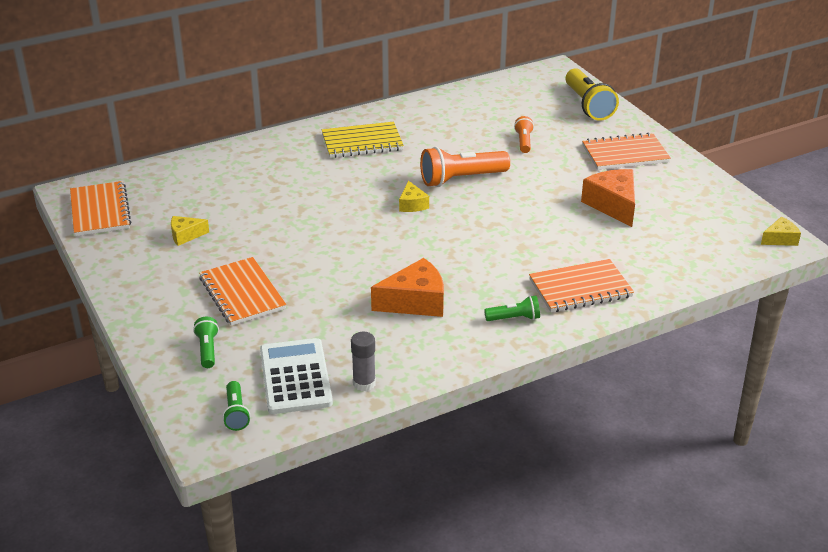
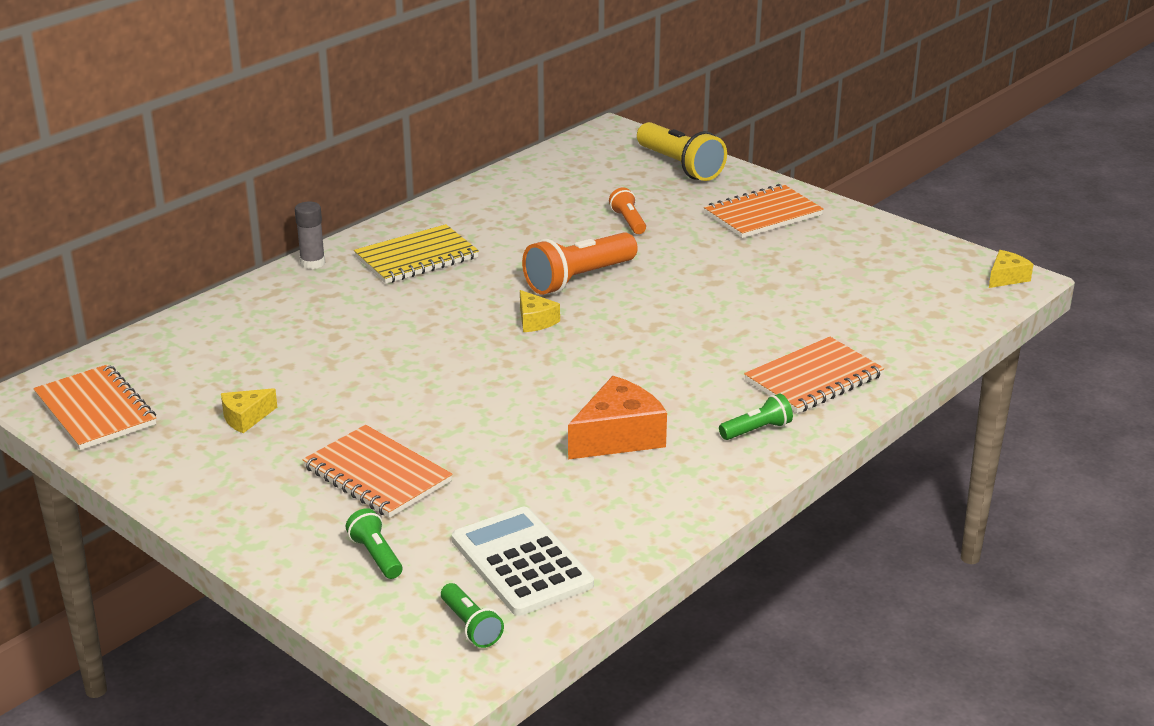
camera: 20 degrees left, 5 degrees down
grey glue stick [351,332,376,391] -> grey glue stick moved to [295,202,325,269]
orange cheese [581,169,635,227] -> none

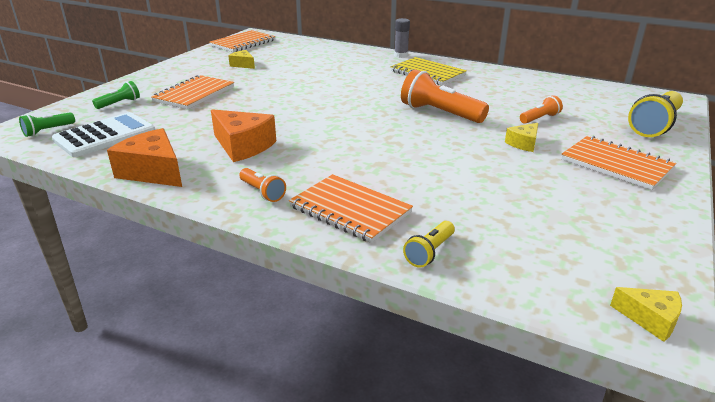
camera: 75 degrees right, 0 degrees up
yellow cheese [520,290,560,332] -> yellow cheese moved to [505,123,538,152]
green flashlight [719,394,793,440] -> orange flashlight [239,168,286,202]
none -> orange cheese [107,128,182,187]
none -> yellow flashlight [403,221,455,268]

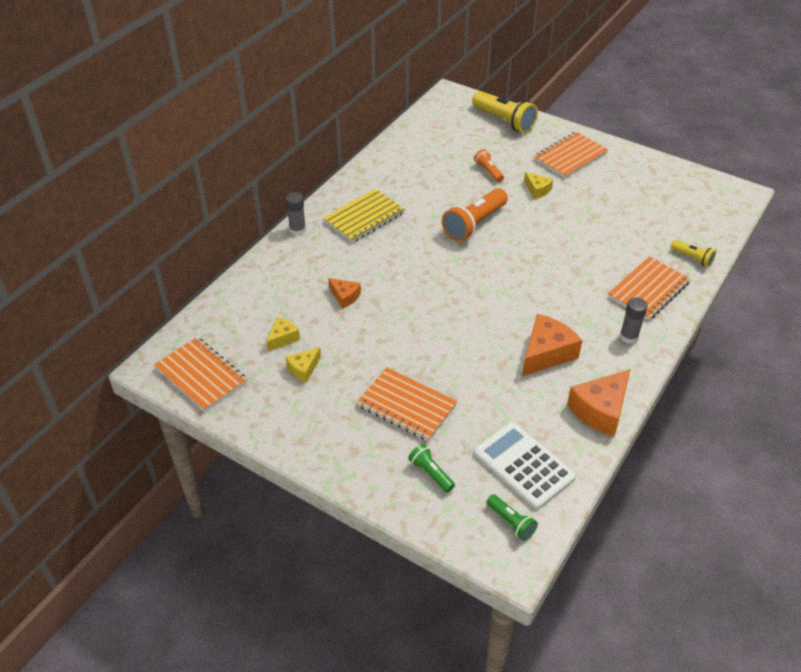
camera: 85 degrees left, 15 degrees up
orange flashlight [239,168,286,202] -> grey glue stick [620,298,647,344]
yellow cheese [610,287,682,342] -> yellow cheese moved to [267,317,300,351]
none -> orange cheese [328,278,361,309]

